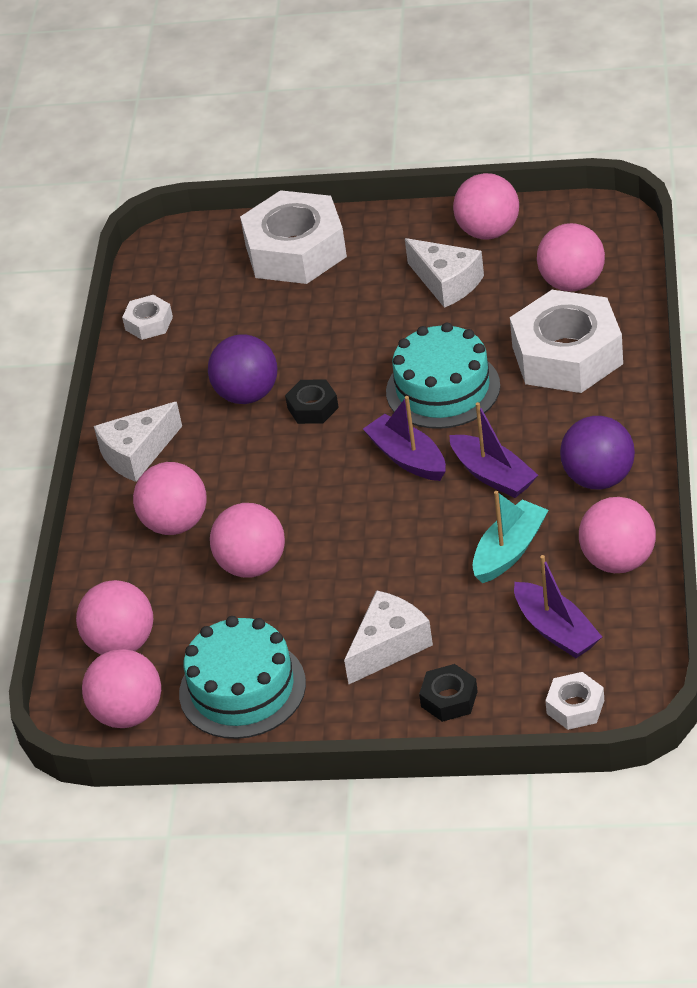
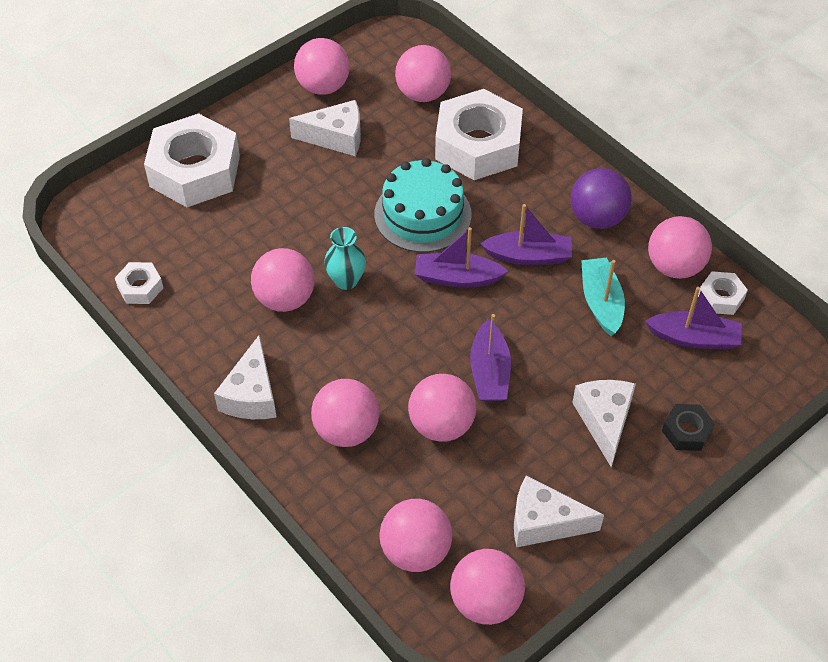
camera: 50 degrees left, 10 degrees up
turquoise cake [179,616,306,739] -> white cheese [514,475,604,547]
purple ball [208,334,277,404] -> pink ball [251,248,315,312]
black nut [285,379,339,424] -> turquoise vase [324,227,366,290]
white nut [545,672,604,730] -> white nut moved to [698,271,748,315]
none -> purple boat [470,314,511,401]

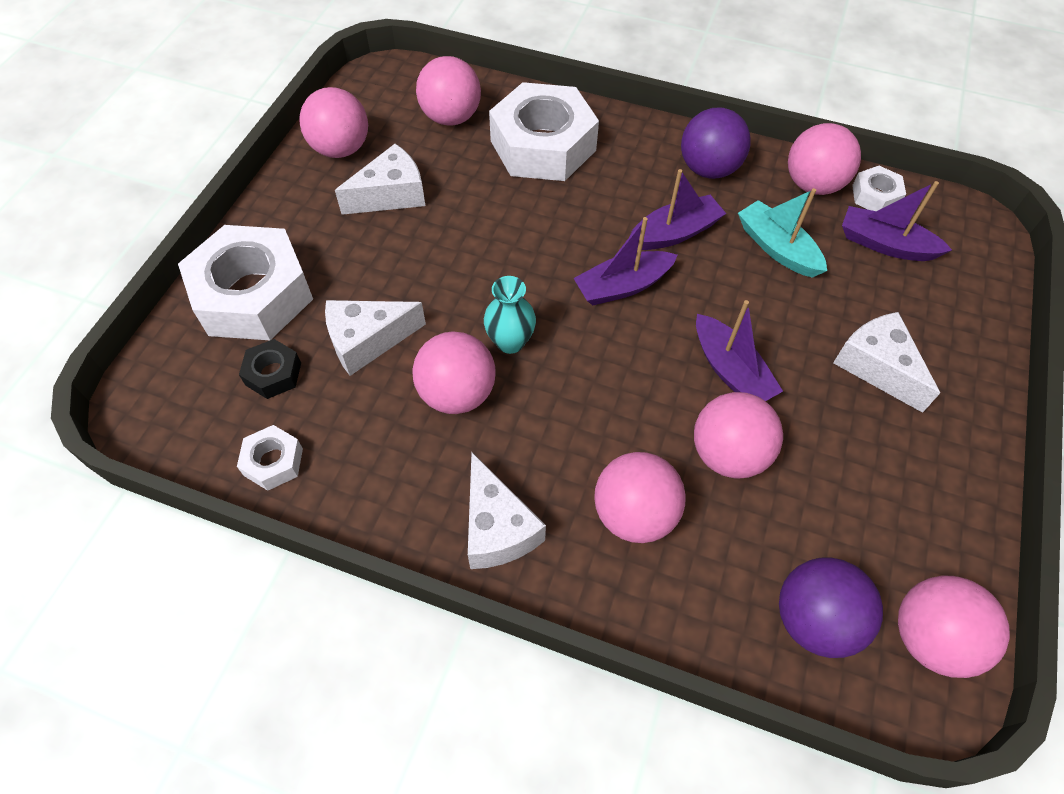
camera: 30 degrees left, 5 degrees up
turquoise cake [374,158,472,252] -> none
pink ball [380,499,452,572] -> purple ball [779,558,883,658]
white cheese [514,475,604,547] -> white cheese moved to [325,300,426,376]
purple boat [645,287,742,349] -> purple boat turned 135 degrees counterclockwise [842,181,952,261]
black nut [662,404,715,451] -> black nut moved to [239,339,301,399]

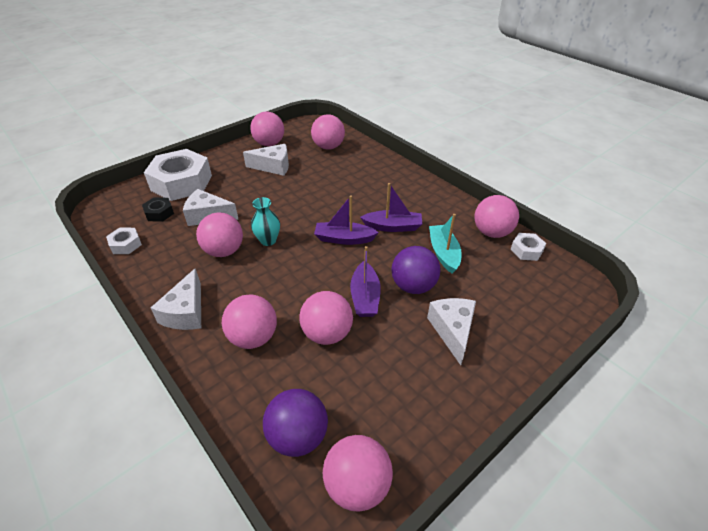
camera: 30 degrees right, 15 degrees down
white nut [489,82,599,181] -> none
purple ball [681,108,751,179] -> purple ball moved to [392,246,440,294]
purple boat [842,181,952,261] -> none

